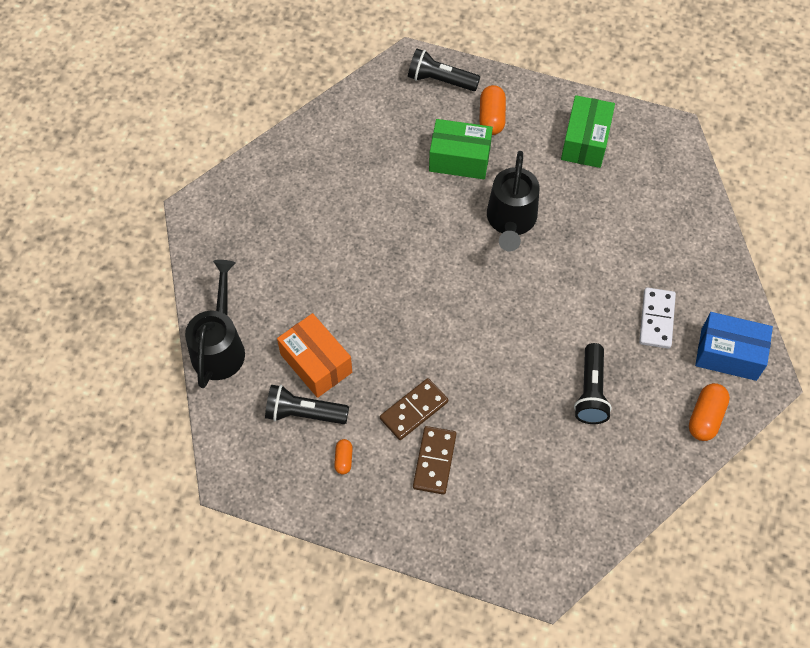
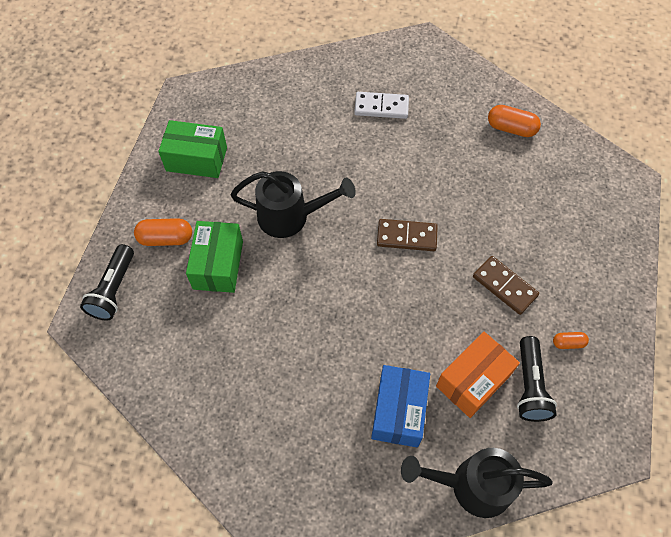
camera: 95 degrees left, 0 degrees up
brown domino [413,426,456,495] -> brown domino moved to [377,219,438,251]
black flashlight [574,343,612,424] -> none
orange capsule [689,383,730,441] -> orange capsule moved to [488,105,541,137]
blue box [695,312,773,381] -> blue box moved to [371,365,430,447]

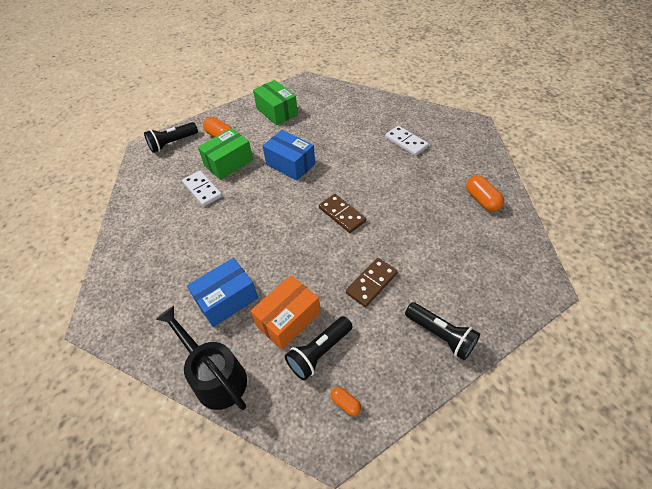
camera: 45 degrees right, 10 degrees down
black watering can [231,171,356,238] -> blue box [263,130,315,181]
orange box [436,332,520,418] -> orange box turned 45 degrees counterclockwise [251,275,320,350]
brown domino [473,256,539,315] -> brown domino turned 45 degrees clockwise [346,258,398,307]
orange capsule [553,332,589,349] -> orange capsule moved to [331,387,361,416]
none -> white domino [182,171,222,206]
none -> black flashlight [405,302,480,360]

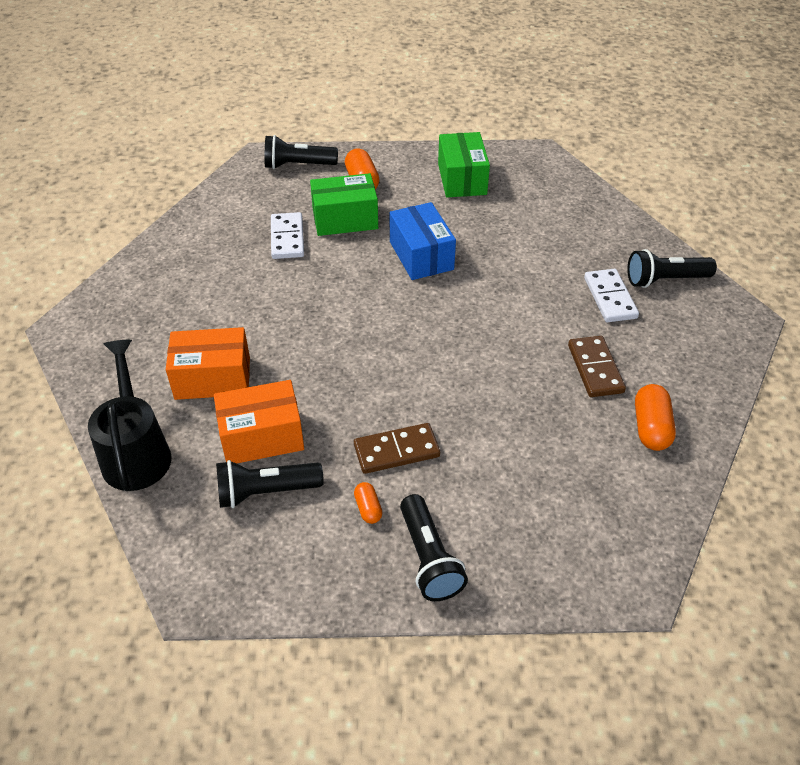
camera: 30 degrees right, 5 degrees down
blue box [187,258,258,327] -> orange box [166,327,250,400]
brown domino [319,194,366,233] -> brown domino moved to [568,336,626,397]
orange capsule [331,387,361,416] -> orange capsule moved to [354,482,383,524]
none -> black flashlight [627,249,717,288]

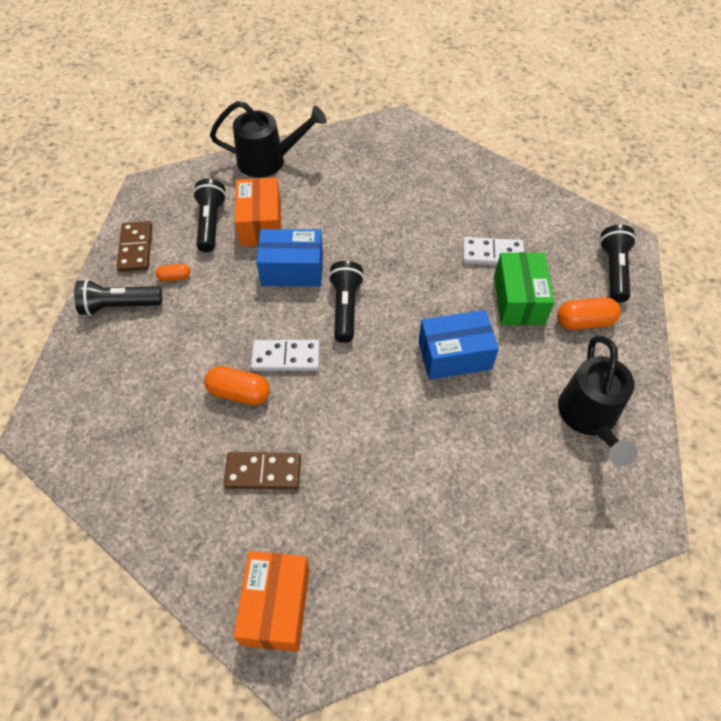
camera: 100 degrees right, 10 degrees up
orange box [166,327,250,400] -> orange box moved to [233,551,310,652]
brown domino [354,423,440,474] -> brown domino moved to [117,221,152,272]
green box [438,132,490,197] -> black watering can [558,336,638,466]
white domino [584,269,639,322] -> white domino moved to [251,340,320,371]
black flashlight [627,249,717,288] -> black flashlight moved to [328,261,364,343]
orange capsule [635,384,676,451] -> orange capsule moved to [204,366,270,405]
none -> blue box [256,229,323,287]

